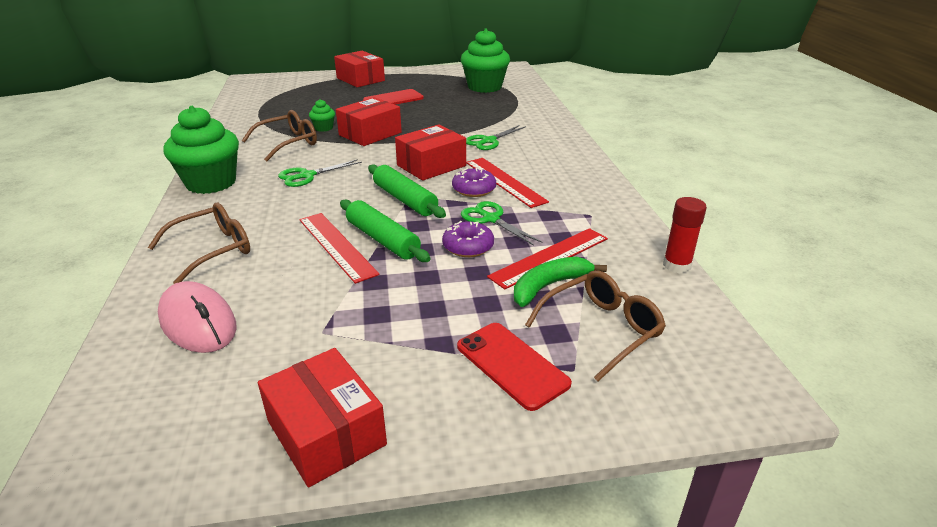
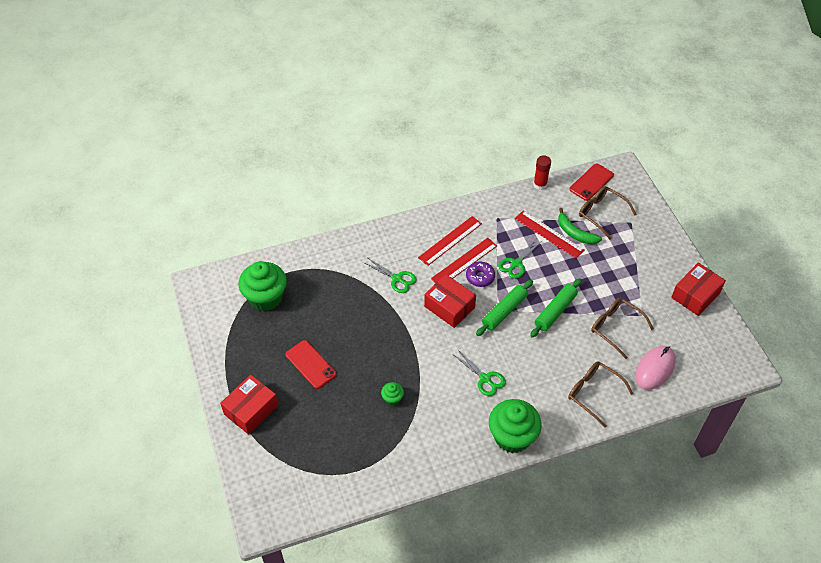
camera: 100 degrees left, 20 degrees up
brown glasses [242,110,317,161] -> brown glasses moved to [591,298,654,359]
red ruler [299,213,380,284] -> red ruler moved to [418,216,482,266]
red box [336,97,402,146] -> none
purple donut [442,221,494,257] -> none
red phone [457,323,572,411] -> red phone moved to [569,163,614,201]

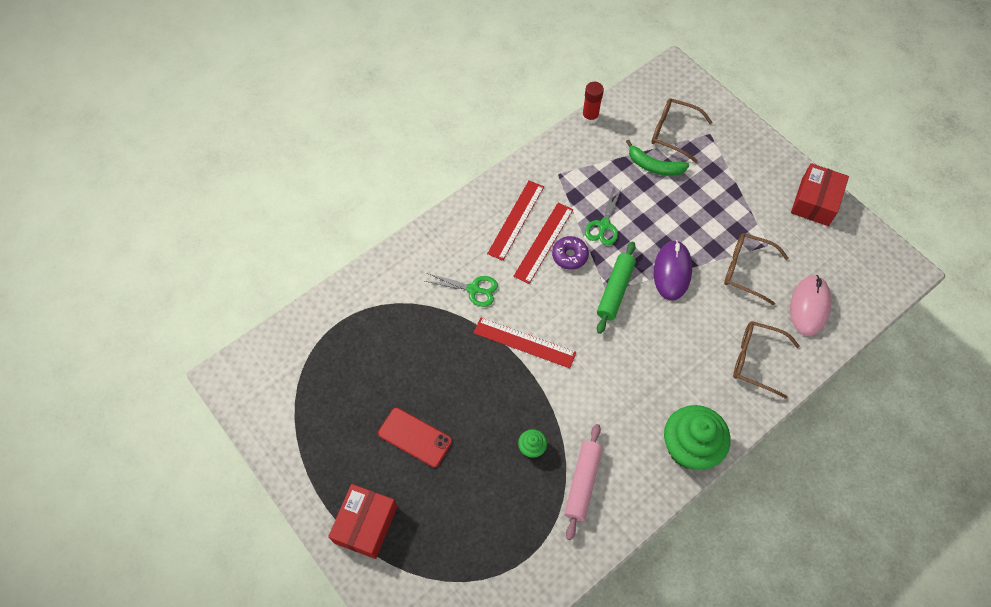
camera: 20 degrees left, 10 degrees up
green cupcake [238,261,287,311] -> none
red box [424,274,476,328] -> none
green scissors [454,350,506,396] -> none
red ruler [515,211,584,258] -> red ruler moved to [474,317,576,368]
green rolling pin [530,278,581,338] -> purple mouse [654,240,692,301]
red phone [569,163,614,201] -> none
none -> pink rolling pin [564,424,603,540]

